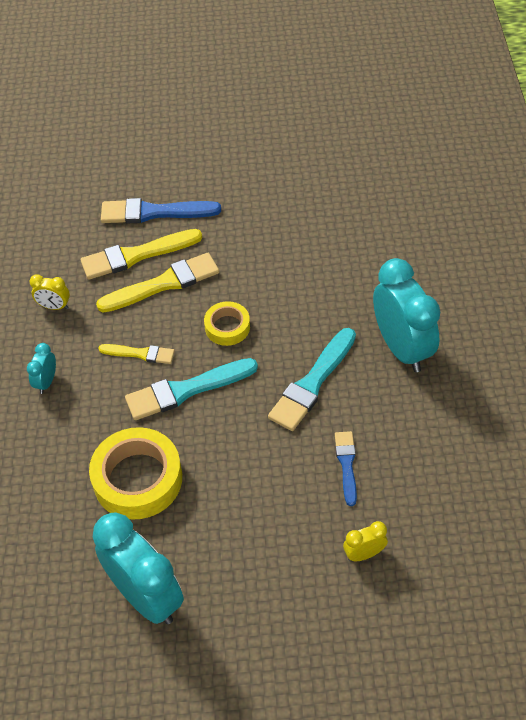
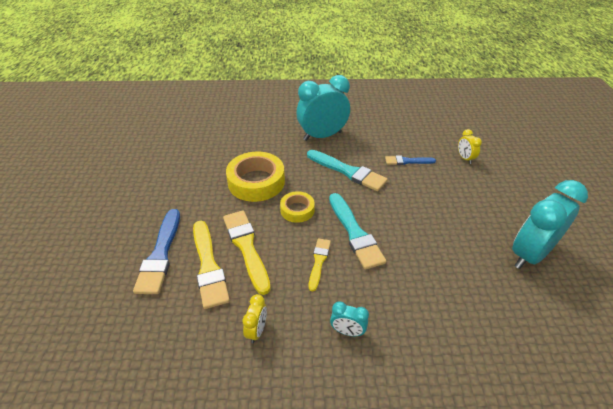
camera: 90 degrees left, 10 degrees down
yellow tape [89,427,182,519] -> yellow tape moved to [226,152,285,202]

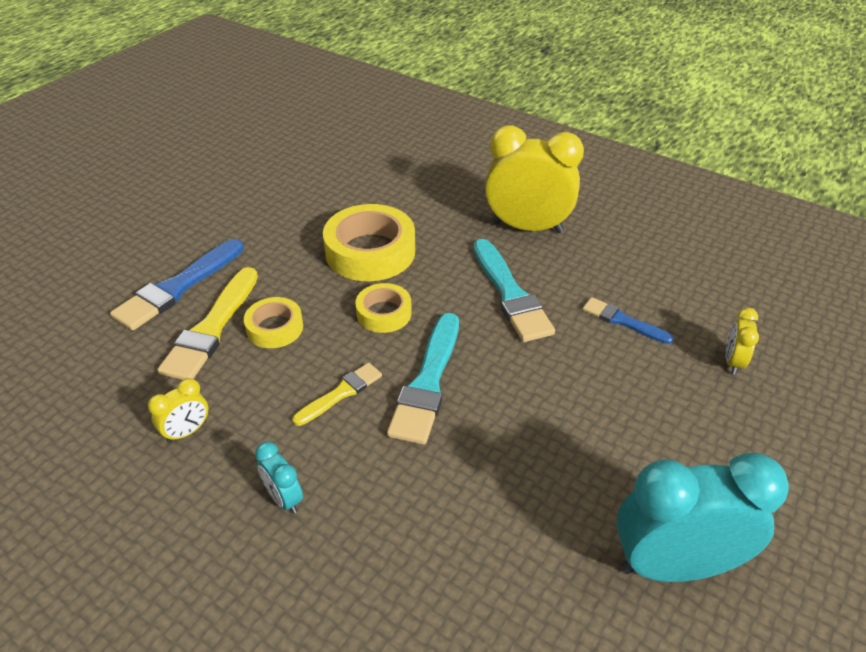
camera: 35 degrees right, 0 degrees up
yellow brush [223,210,271,295] -> yellow tape [244,297,303,348]
turquoise clock [296,75,350,141] -> yellow clock [485,125,584,233]

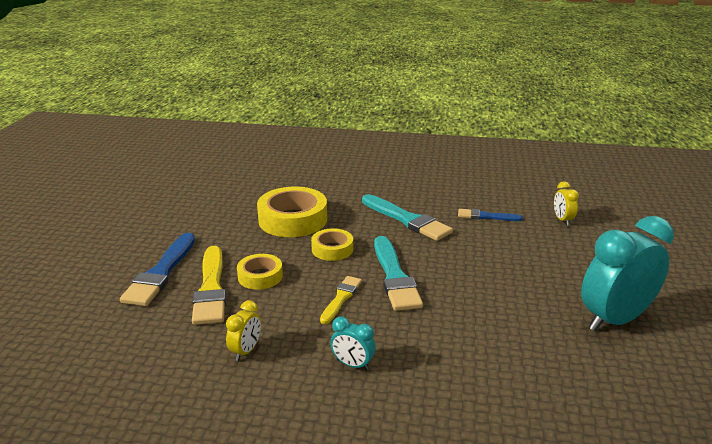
camera: 25 degrees left, 15 degrees down
yellow clock [485,125,584,233] -> none

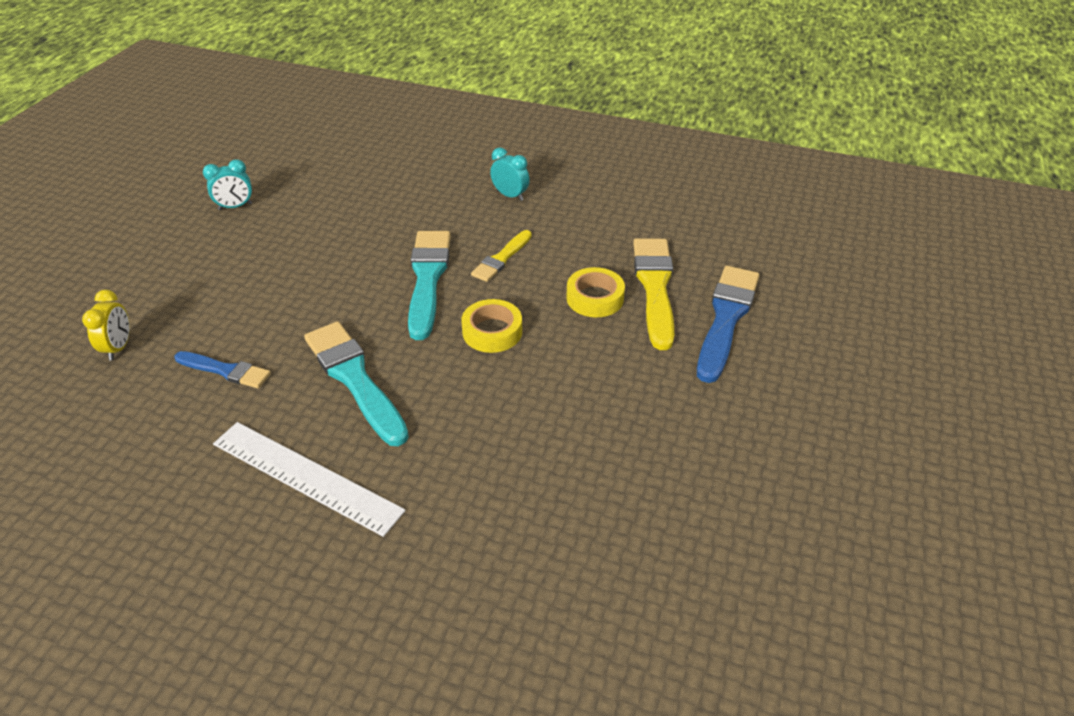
camera: 170 degrees left, 15 degrees up
yellow clock [226,300,261,361] -> none
yellow tape [257,187,327,237] -> none
turquoise clock [581,216,674,331] -> turquoise clock [203,159,252,210], size x0.45
none -> white ruler [213,422,406,537]

